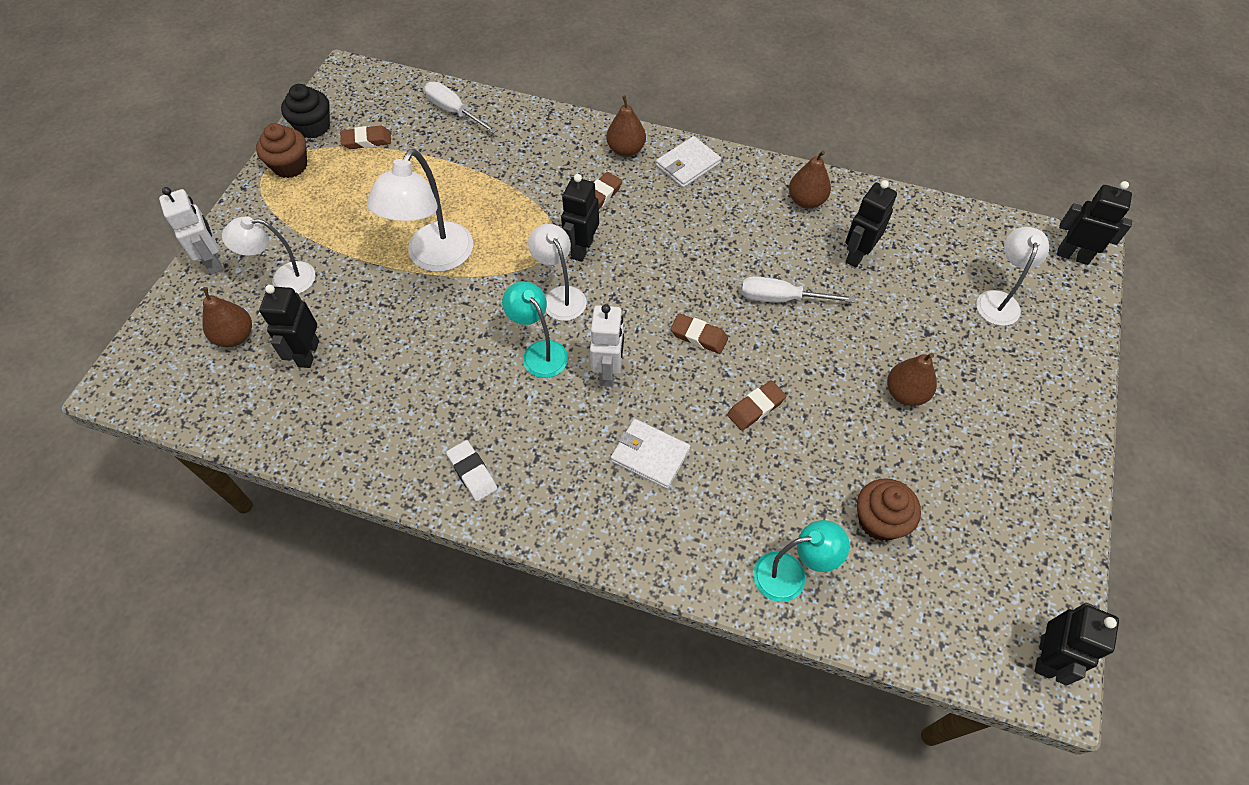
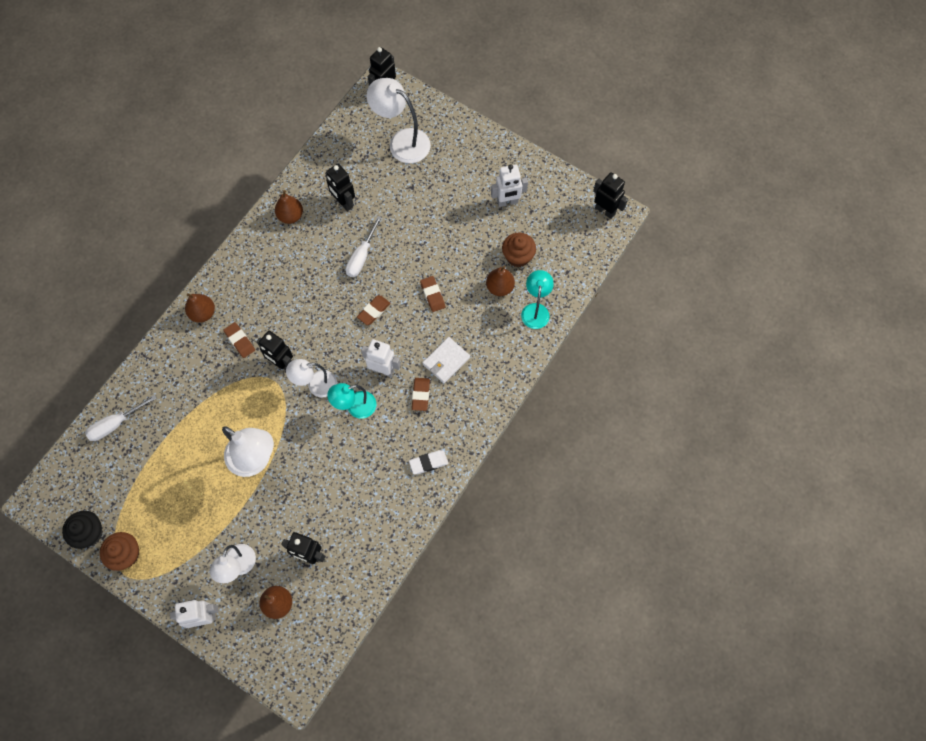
camera: 75 degrees left, 10 degrees up
brown eraser [340,125,391,149] -> brown eraser moved to [412,378,430,411]
white wallet [656,136,721,188] -> none
brown pear [887,353,937,406] -> brown pear moved to [486,266,515,296]
white lamp [976,227,1049,326] -> white lamp [367,78,431,163], size x1.56
none -> white robot [491,164,528,207]

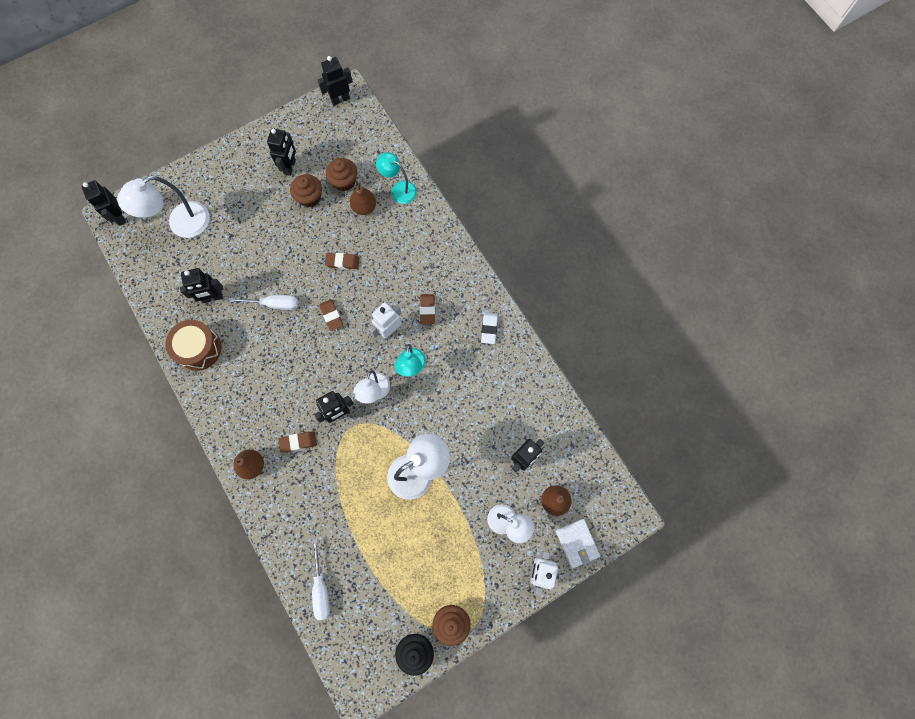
camera: 65 degrees left, 5 degrees up
brown pear [275,190,303,224] -> brown drum [165,320,221,371]
white screwdriver [346,216,382,277] -> white screwdriver turned 45 degrees counterclockwise [228,295,298,310]
brown eraser [412,378,430,411] -> brown eraser turned 60 degrees clockwise [420,294,435,324]
white wallet [422,337,470,383] -> white wallet moved to [556,519,600,569]
white robot [491,164,528,207] -> black robot [267,128,296,176]
none -> brown cupcake [290,174,322,208]

